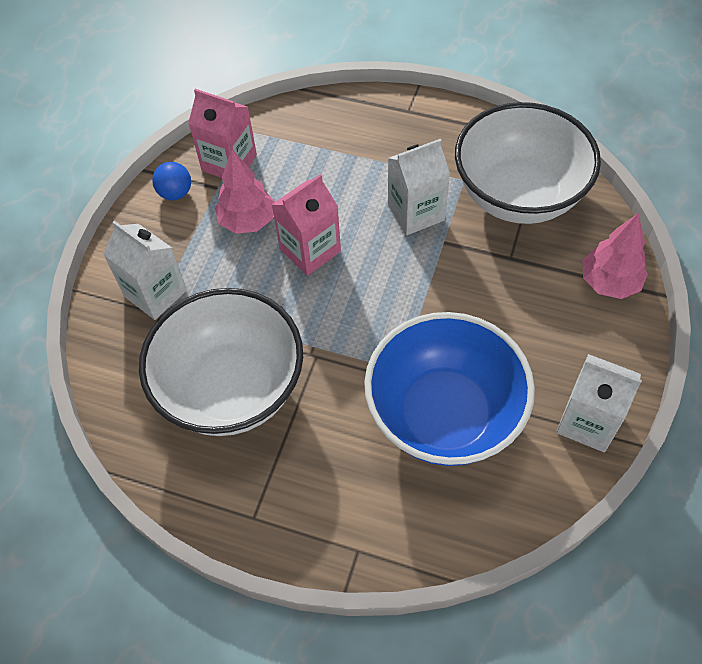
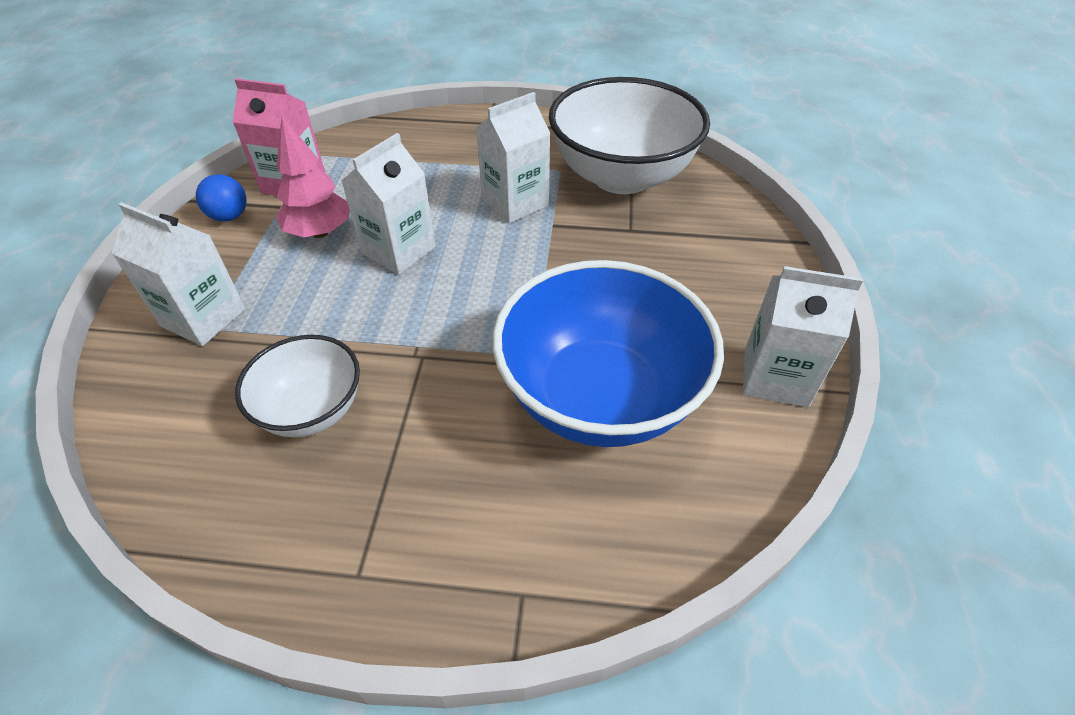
camera: 15 degrees left, 10 degrees down
white bowl [139,288,303,436] -> white bowl [235,335,360,437], size x0.55
pink carton [272,174,341,276] -> white carton [342,133,436,275]
pink tree [583,213,648,299] -> none

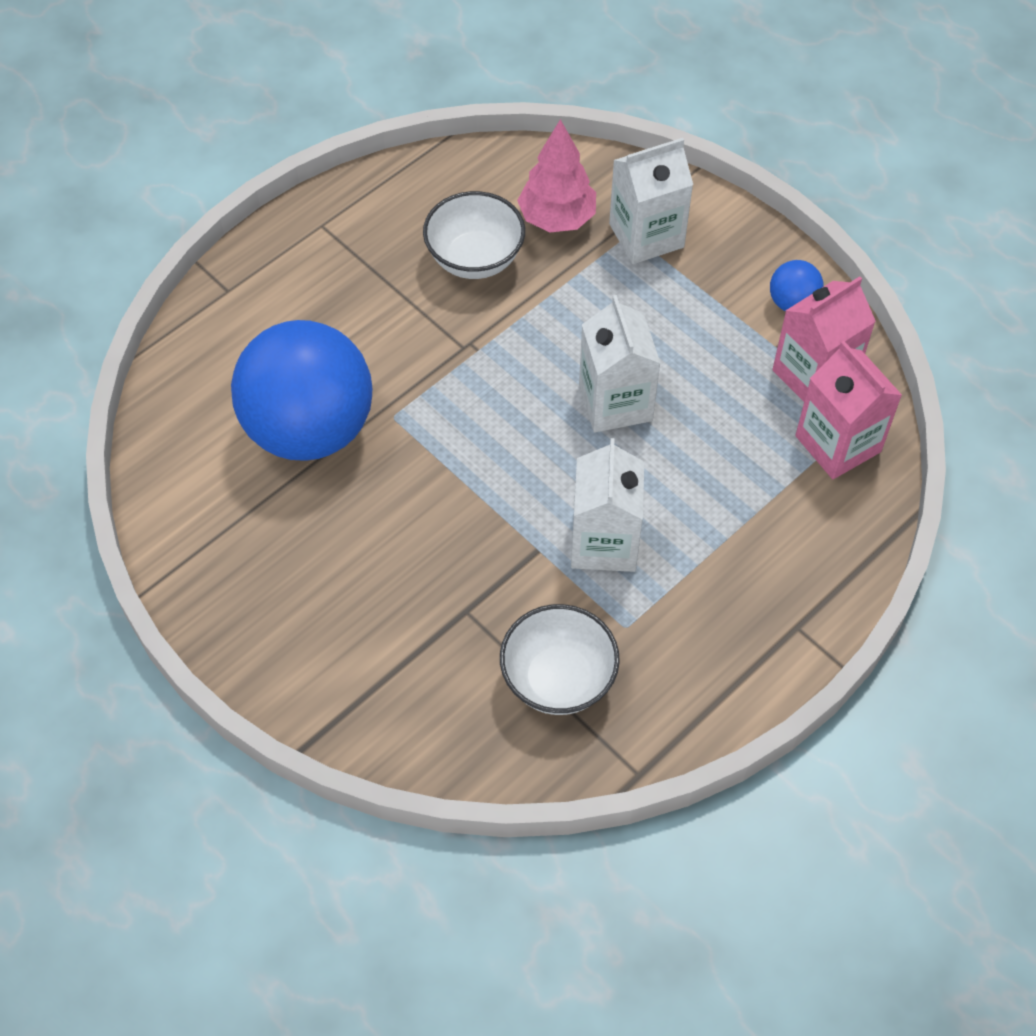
camera: 130 degrees right, 10 degrees up
pink tree [276,116,350,238] -> pink tree moved to [517,119,596,233]
blue bowl [493,260,724,447] -> blue ball [231,320,372,461]
white bowl [549,77,710,194] -> white bowl [500,604,620,715], size x0.55
white carton [743,266,863,407] -> none
none -> pink carton [795,341,902,479]

